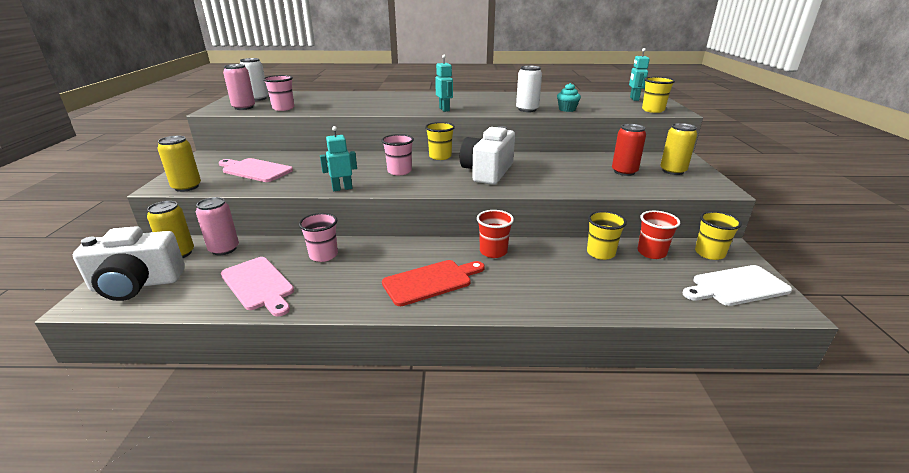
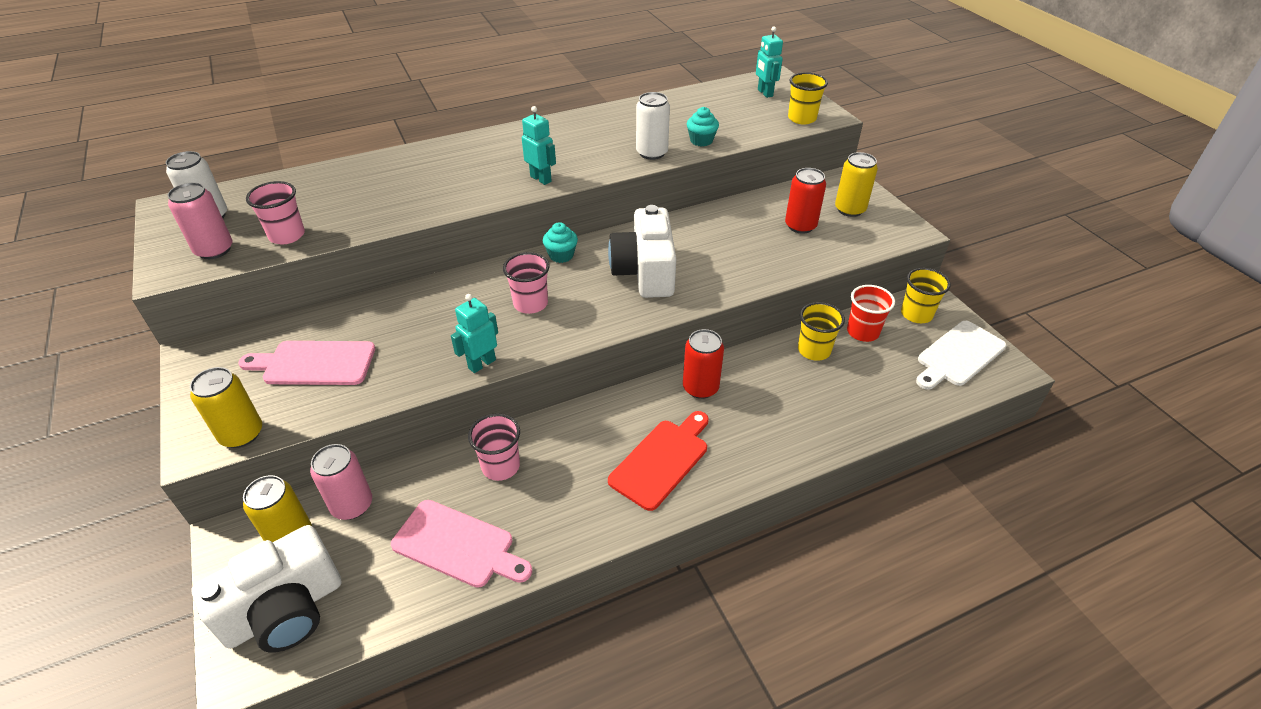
camera: 25 degrees left, 15 degrees up
yellow cup [425,122,455,160] -> turquoise cupcake [543,222,578,263]
red cup [477,210,514,258] -> red can [683,329,724,399]

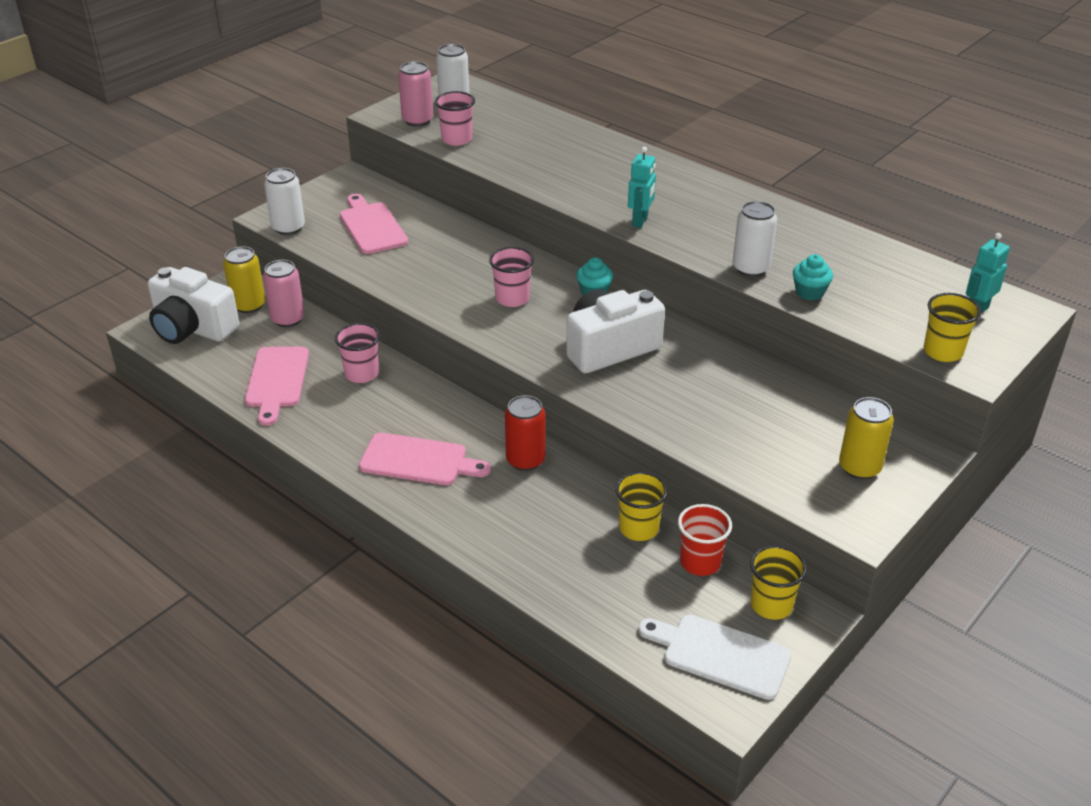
camera: 65 degrees right, 5 degrees down
yellow can [190,367,262,448] -> white can [264,168,305,235]
turquoise robot [451,294,498,373] -> none
red cutting board [608,411,709,511] -> pink cutting board [359,433,491,485]
red can [785,168,826,234] -> none

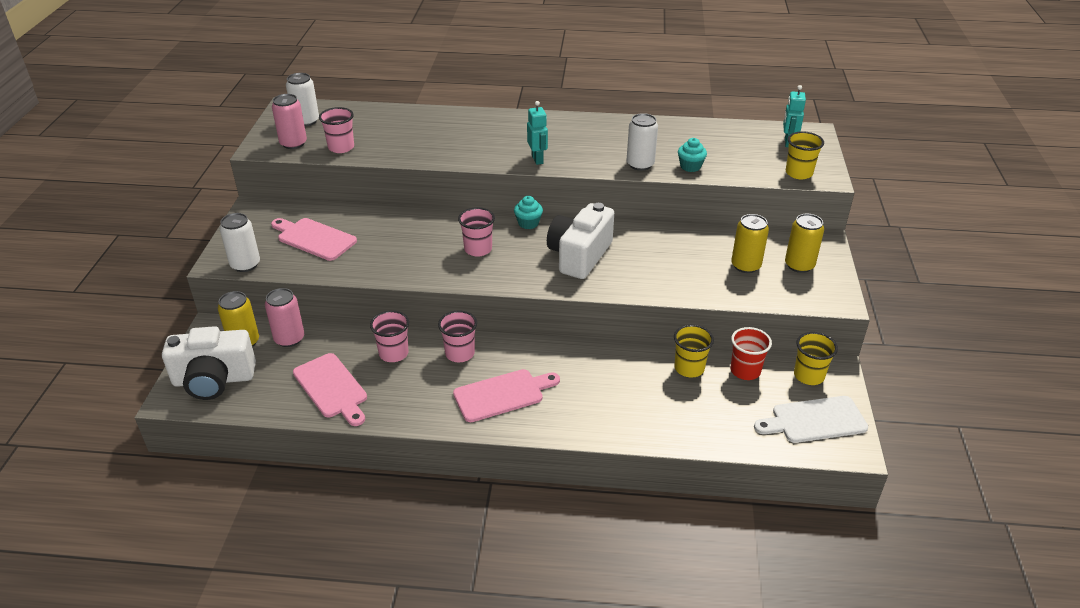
camera: 35 degrees left, 0 degrees up
red can [505,395,545,471] -> none
none -> pink cup [438,310,477,362]
none -> yellow can [731,214,769,273]

